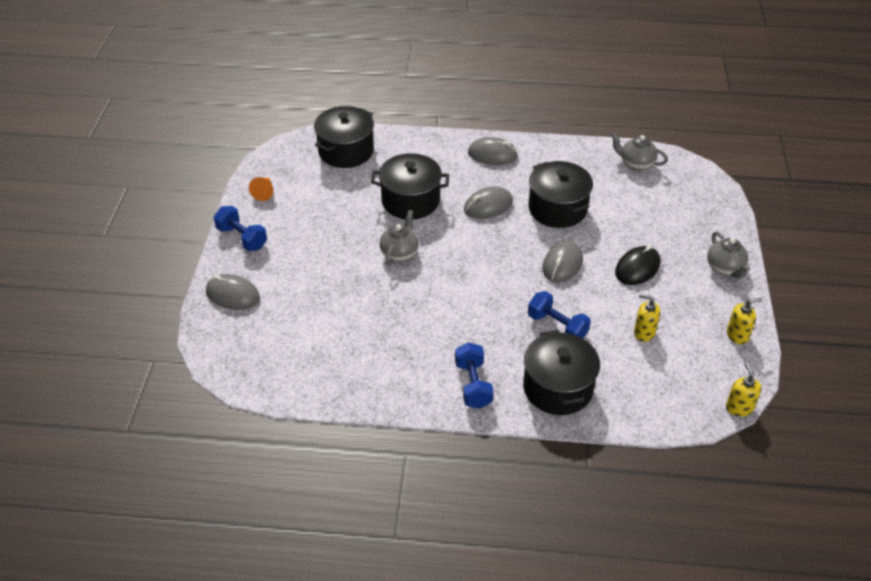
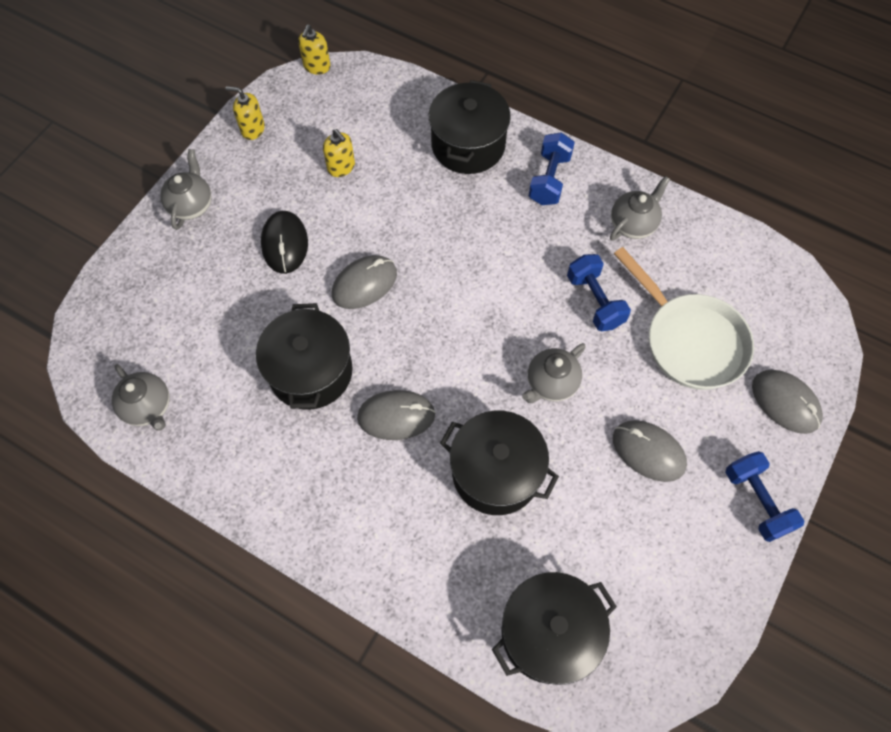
camera: 155 degrees left, 20 degrees up
orange cone [249,177,273,201] -> none
grey mouse [468,137,518,165] -> grey mouse moved to [613,420,687,482]
blue dumbbell [528,291,591,338] -> blue dumbbell moved to [567,254,631,331]
black mouse [615,245,660,285] -> black mouse turned 75 degrees counterclockwise [261,211,308,274]
none -> grey teapot [610,176,670,241]
none -> white pan [614,247,754,390]

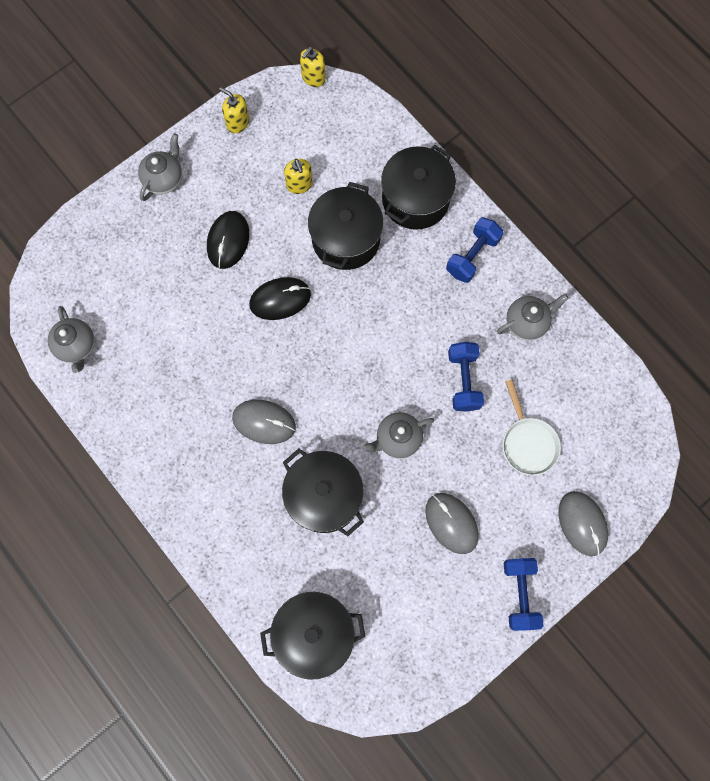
camera: 20 degrees right, 10 degrees up
black pot [256,303,353,410] -> black pot moved to [308,182,383,270]
grey mouse [332,255,397,309] -> black mouse [249,277,311,320]
white pan [614,247,754,390] -> white pan [502,380,561,476], size x0.65

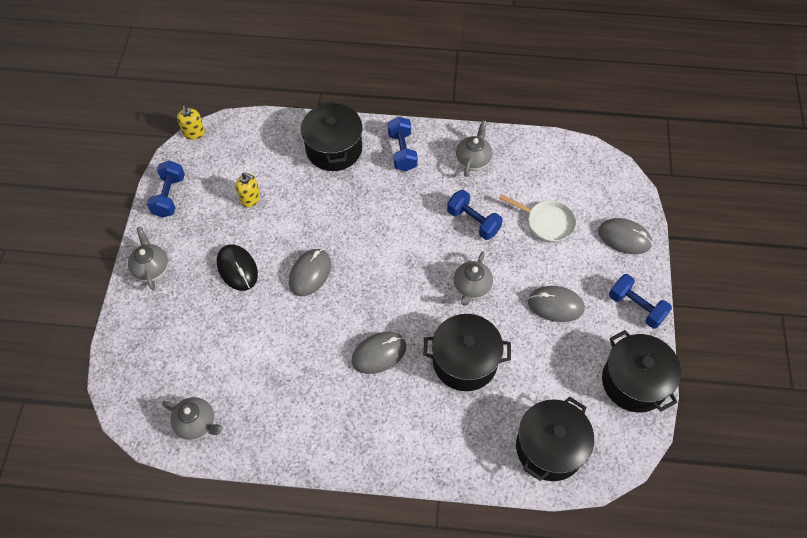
camera: 45 degrees left, 15 degrees down
yellow soap dispenser [219,87,249,133] -> blue dumbbell [147,161,185,218]
black mouse [249,277,311,320] -> grey mouse [289,249,331,296]
black pot [308,182,383,270] -> black pot moved to [602,330,681,412]

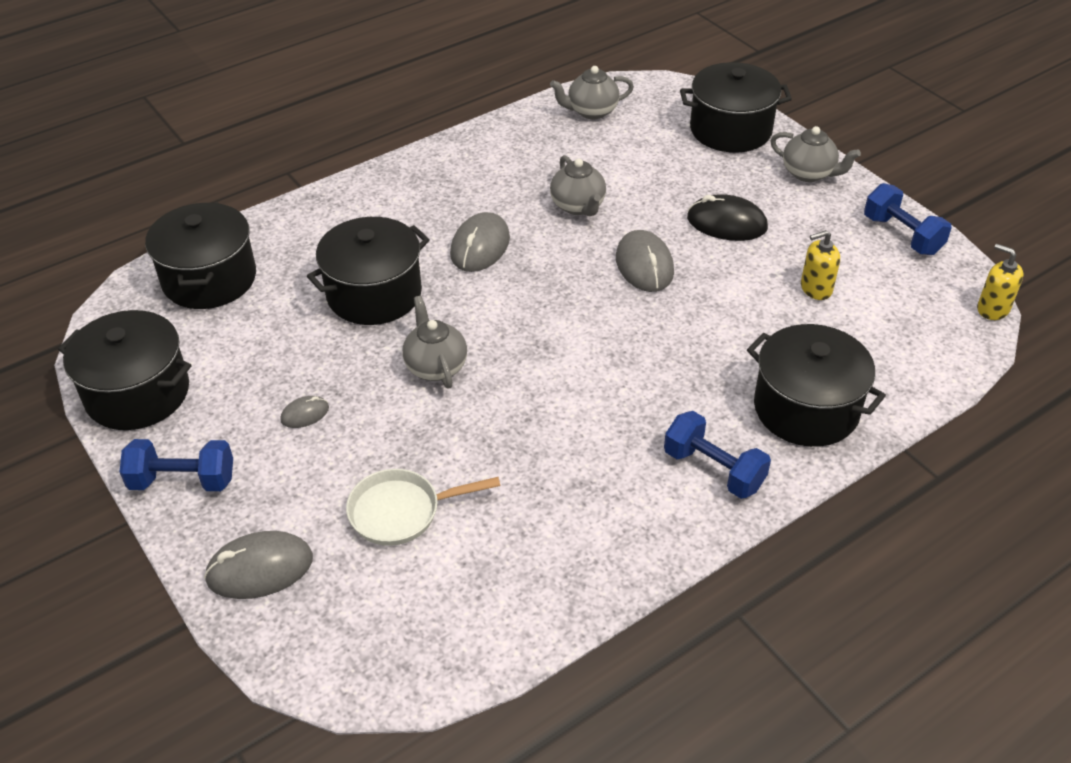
camera: 140 degrees right, 15 degrees down
blue dumbbell [447,190,503,240] -> none
grey teapot [456,120,492,177] -> grey teapot moved to [550,155,606,216]
grey mouse [528,286,585,322] -> grey mouse [280,396,329,428], size x0.53
none -> black pot [680,62,792,153]

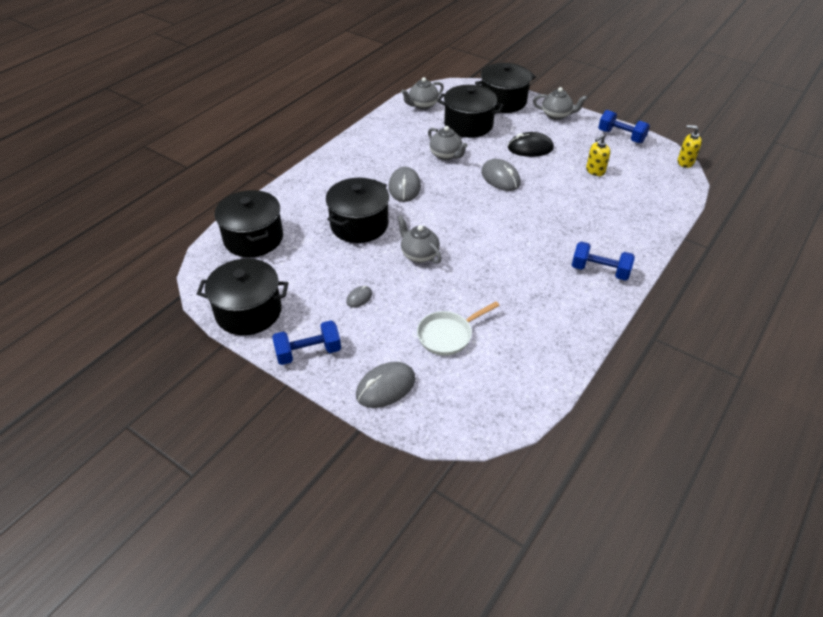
camera: 20 degrees left, 0 degrees up
black pot [747,324,886,447] -> black pot moved to [437,85,503,138]

